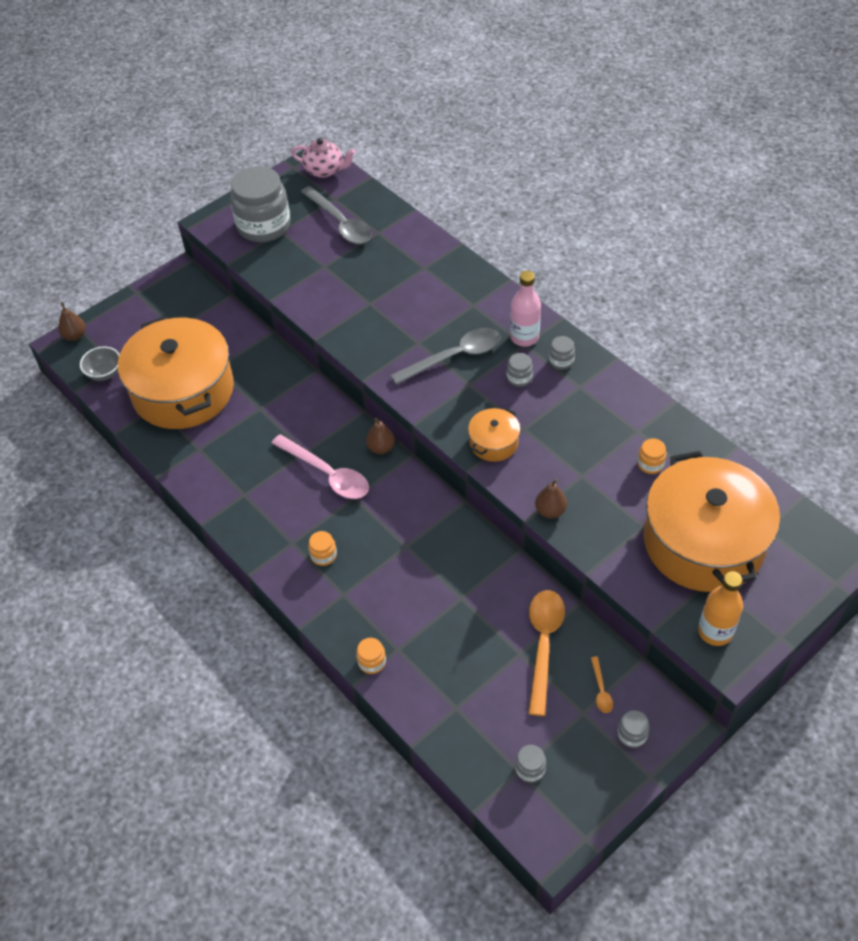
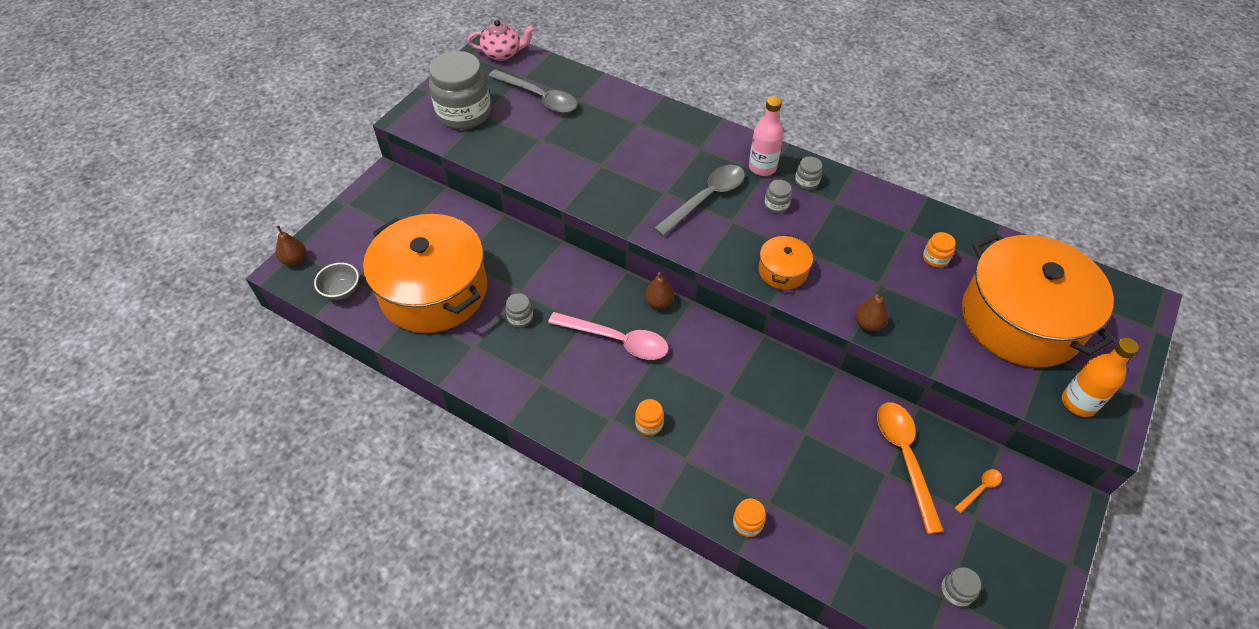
camera: 20 degrees left, 0 degrees up
orange spoon [591,656,613,713] -> orange spoon turned 105 degrees counterclockwise [955,469,1002,513]
grey jar [617,710,650,748] -> grey jar moved to [505,294,533,328]

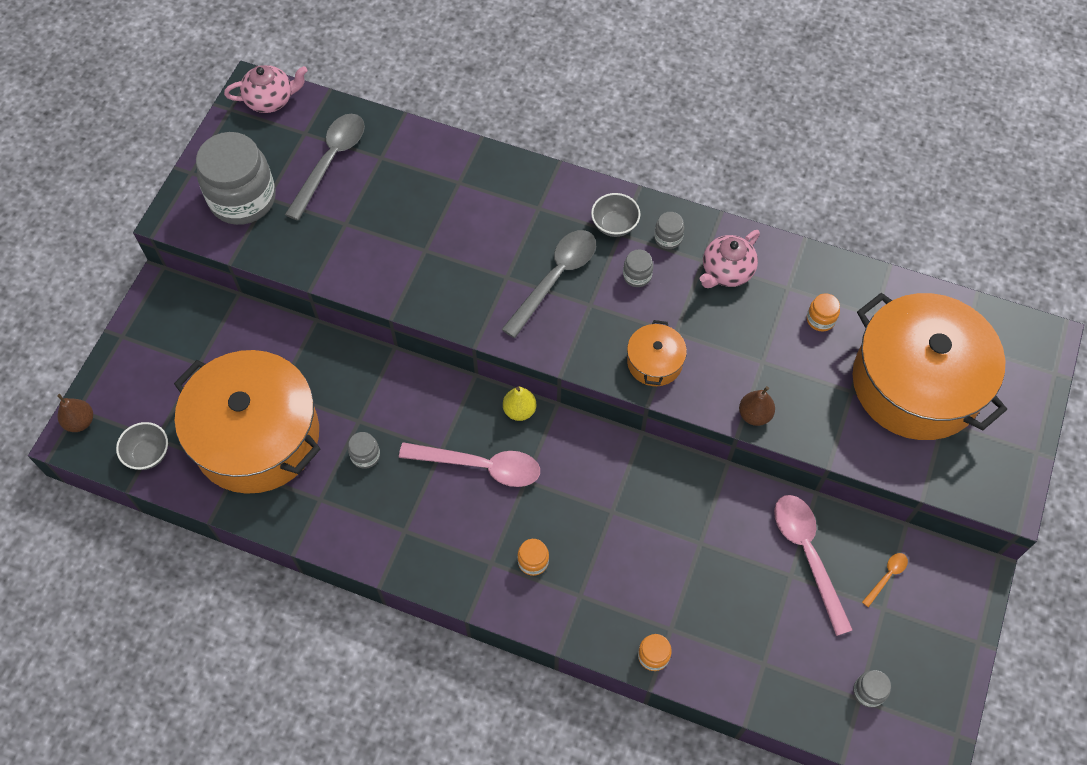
camera: 10 degrees left, 10 degrees up
grey spoon [489,69,577,113] -> grey spoon turned 90 degrees counterclockwise [285,114,365,221]
brown pear [645,272,674,309] -> yellow pear [503,387,537,421]
pink bottle [749,96,784,176] -> grey bowl [591,193,640,237]
orange spoon [877,402,944,534] -> pink spoon [774,495,853,636]
orange bottle [1062,338,1139,417] -> none
none -> pink teapot [700,230,760,288]

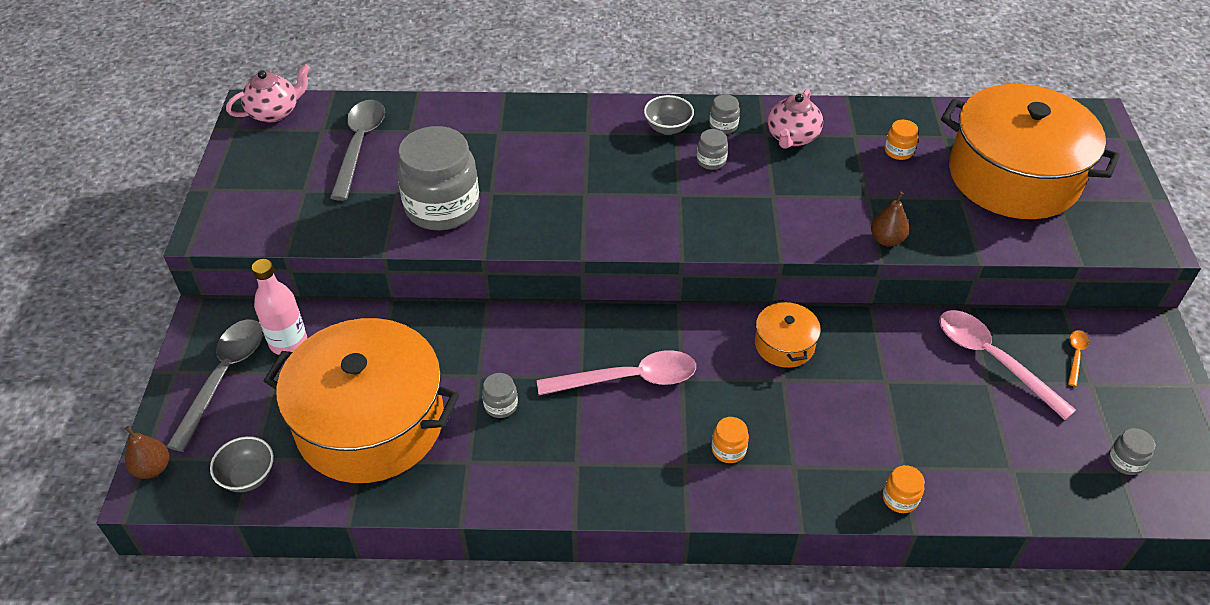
camera: 20 degrees left, 15 degrees down
grey jar [196,132,276,225] -> grey jar moved to [397,126,480,230]
grey spoon [501,230,596,338] -> grey spoon moved to [166,319,263,452]
yellow pear [503,387,537,421] -> none
orange pot [627,320,687,386] -> orange pot moved to [755,300,821,368]
none -> pink bottle [252,259,307,355]

